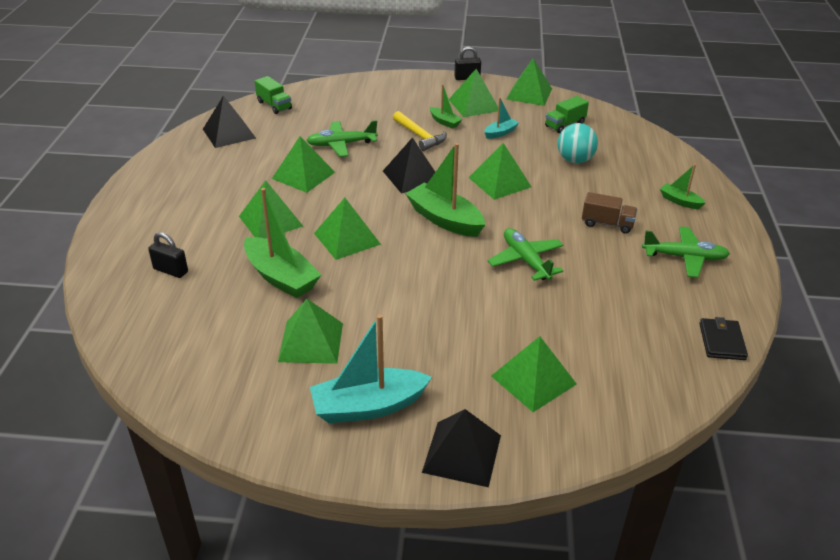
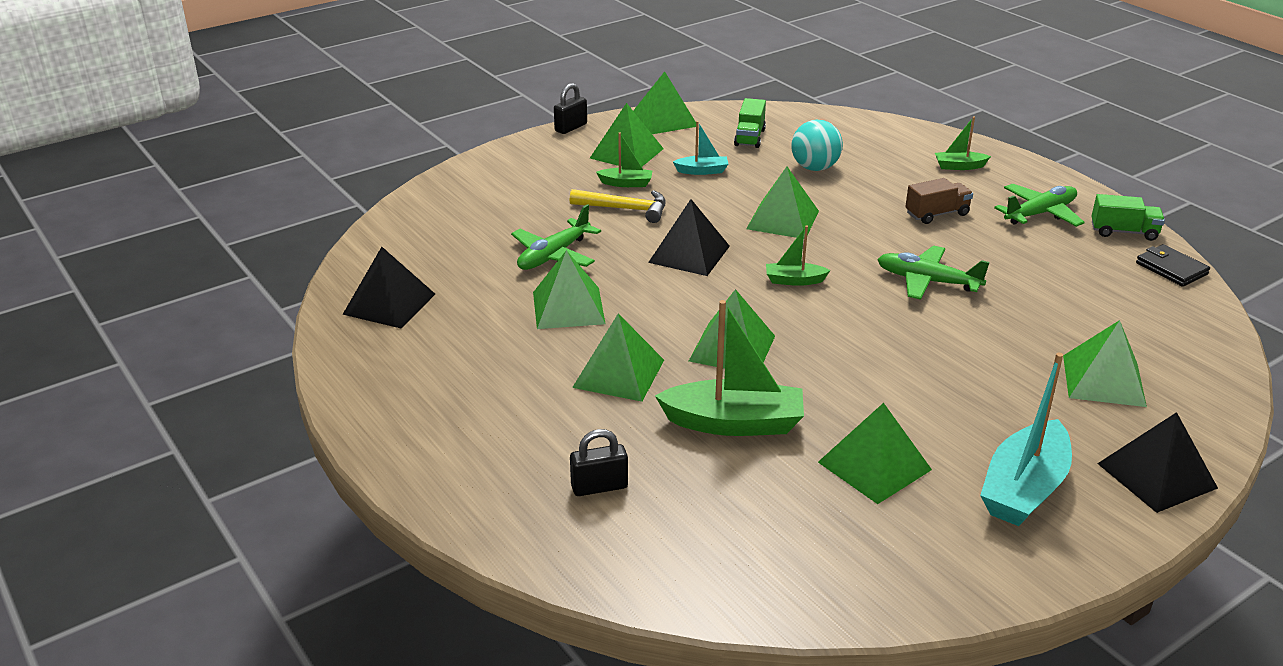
camera: 40 degrees left, 5 degrees down
green truck [255,76,292,114] -> green truck moved to [1092,194,1165,241]
green boat [405,143,485,237] -> green boat [766,225,831,286], size x0.51
turquoise boat [484,98,519,139] -> turquoise boat turned 75 degrees clockwise [673,121,728,175]

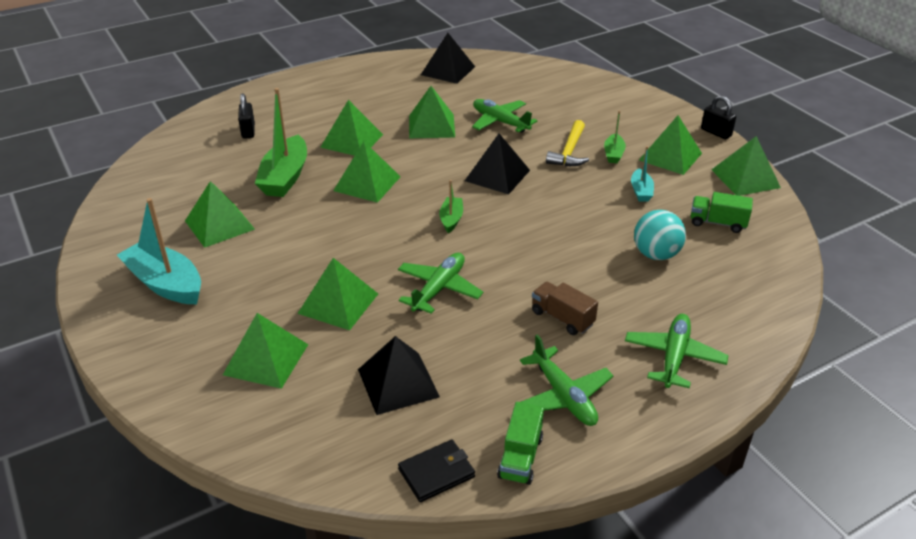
camera: 95 degrees right, 5 degrees up
green pyramid [746,167,819,239] -> green pyramid moved to [297,258,378,330]
brown truck [905,178,973,224] -> brown truck turned 150 degrees clockwise [532,282,598,335]
green boat [935,116,991,170] -> green plane [625,314,729,388]
black pyramid [1097,412,1218,513] -> black pyramid moved to [358,336,440,415]

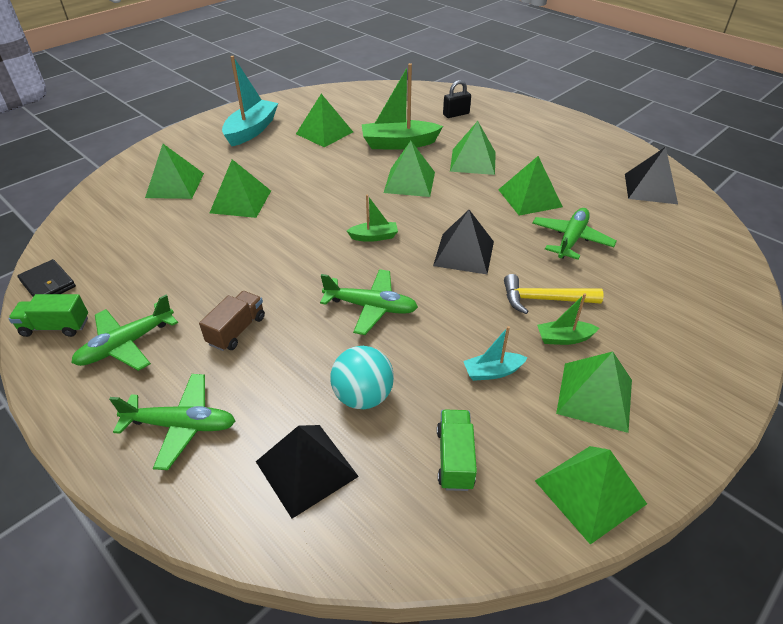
camera: 75 degrees right, 5 degrees up
black pyramid [358,336,440,415] -> black pyramid moved to [256,425,359,519]
green plane [398,253,483,314] -> green plane moved to [320,269,418,335]
black padlock [701,95,736,139] -> none

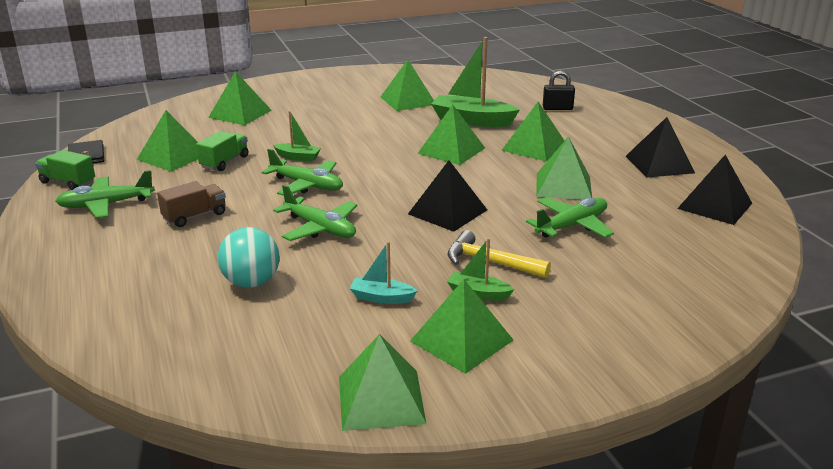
camera: 25 degrees right, 15 degrees down
green plane [109,374,235,470] -> green plane moved to [262,149,343,196]
green pyramid [210,159,271,218] -> green pyramid moved to [137,110,198,172]
turquoise boat [222,56,278,146] -> none
black pyramid [256,425,359,519] -> black pyramid moved to [625,117,695,178]
green boat [347,195,398,242] -> green boat moved to [273,111,321,162]
green truck [437,409,477,491] -> green truck moved to [196,131,248,171]

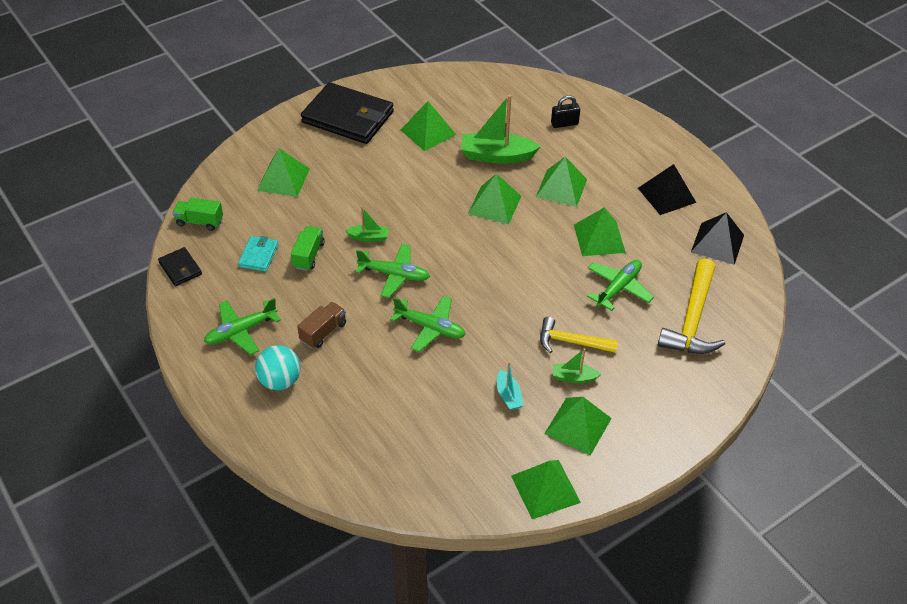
camera: 15 degrees left, 20 degrees up
green truck [35,150,95,190] -> green truck moved to [172,198,223,231]
green pyramid [137,110,198,172] -> turquoise wallet [238,236,279,272]
turquoise ball [218,227,280,288] -> turquoise ball moved to [255,345,301,390]
turquoise boat [349,241,417,304] -> turquoise boat turned 105 degrees counterclockwise [497,362,524,410]
black pyramid [408,160,487,232] -> none
none -> black wallet [301,82,394,144]
none -> yellow hammer [658,258,725,354]

